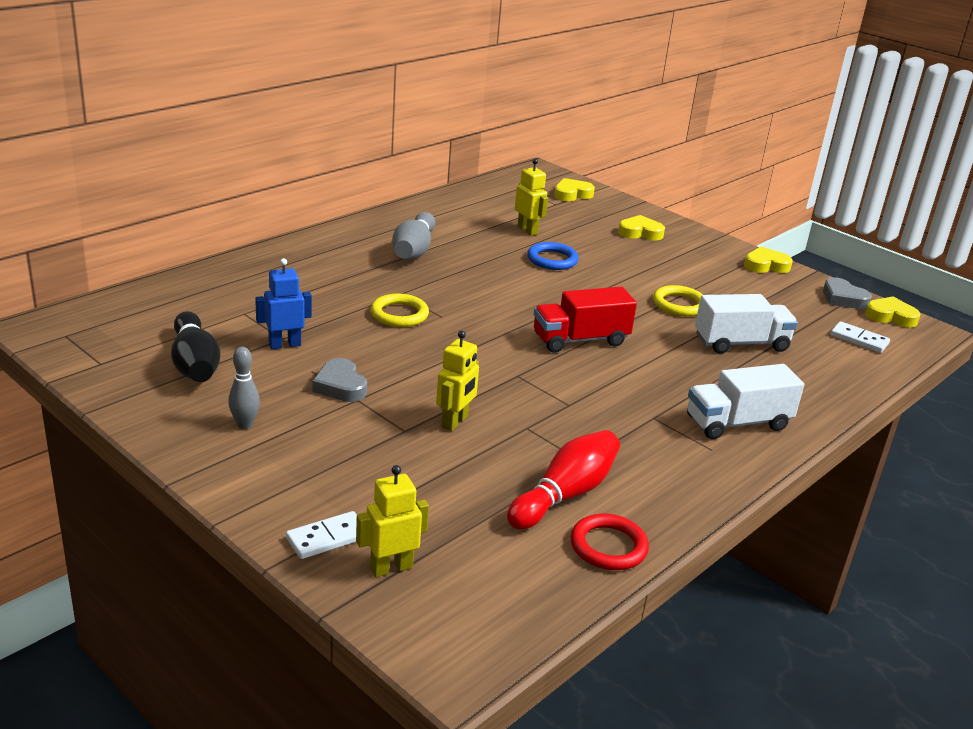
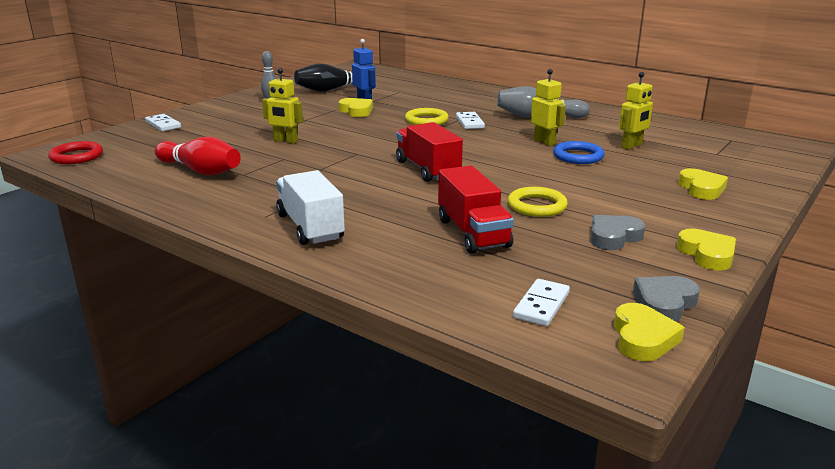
camera: 85 degrees right, 5 degrees down
grey heart [312,358,367,402] -> grey heart moved to [591,215,645,250]
yellow robot [356,465,429,577] -> yellow robot moved to [531,69,566,146]
yellow heart [554,178,595,201] -> yellow heart moved to [339,98,373,117]
red ring [571,514,649,570] -> red ring moved to [48,141,103,164]
white truck [695,294,798,354] -> red truck [438,166,514,254]
none -> white domino [456,112,485,129]

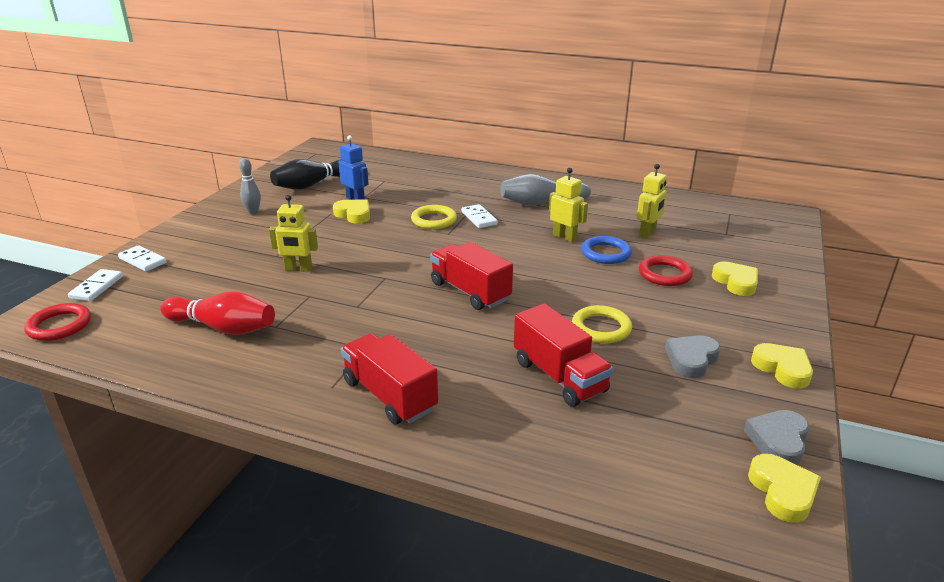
camera: 15 degrees left, 5 degrees up
white truck [276,170,345,245] -> red truck [341,333,438,424]
white domino [513,279,570,326] -> white domino moved to [68,269,123,301]
none -> red ring [639,255,693,286]

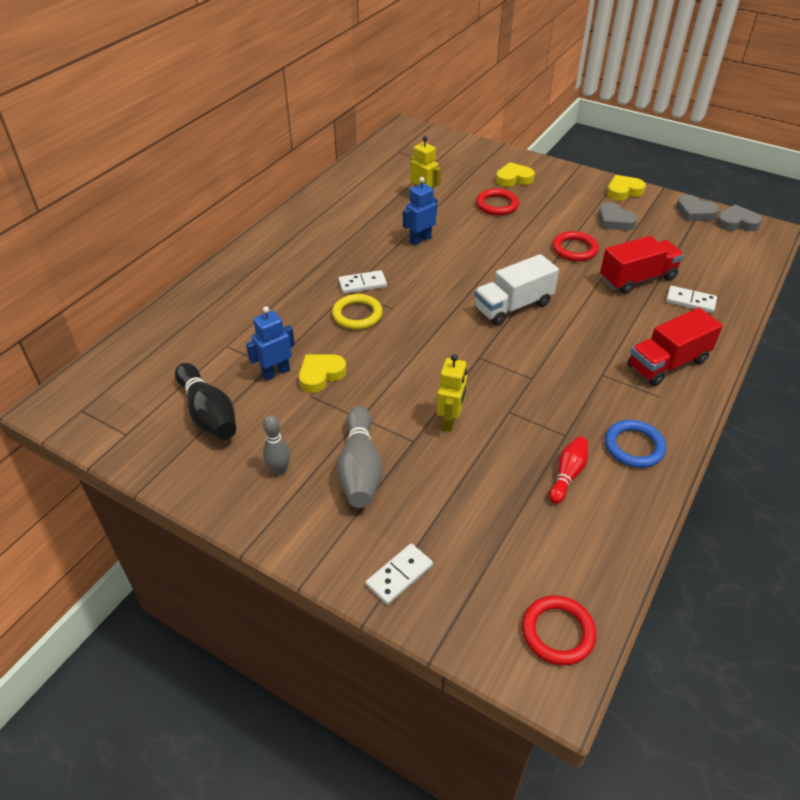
camera: 80 degrees left, 15 degrees up
white domino [68,269,123,301] -> white domino moved to [666,286,717,313]
red bowling pin [160,291,275,335] -> red bowling pin [549,437,588,504], size x0.60
red truck [430,242,513,310] -> white truck [474,254,559,326]
grey bowling pin [501,174,591,206] -> grey bowling pin moved to [337,406,383,508]
yellow robot [549,168,588,242] -> blue robot [403,177,437,246]
yellow ring [572,305,632,343] -> red ring [552,231,599,261]
blue ring [581,236,632,264] -> blue ring moved to [605,420,666,468]
yellow heart [748,454,821,523] -> grey heart [716,205,762,231]

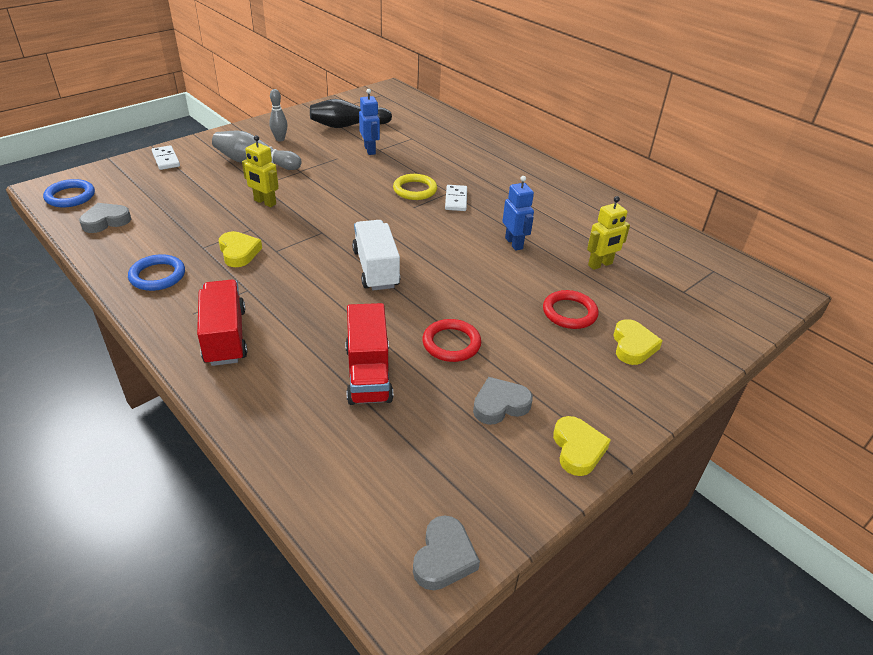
camera: 105 degrees right, 5 degrees down
yellow heart [299,354,347,393] -> yellow heart moved to [219,231,262,267]
red ring [522,595,596,665] -> blue ring [43,179,95,208]
red bowling pin [549,437,588,504] -> none
white domino [666,286,717,313] -> none
grey heart [676,195,719,221] -> grey heart moved to [79,203,131,233]

